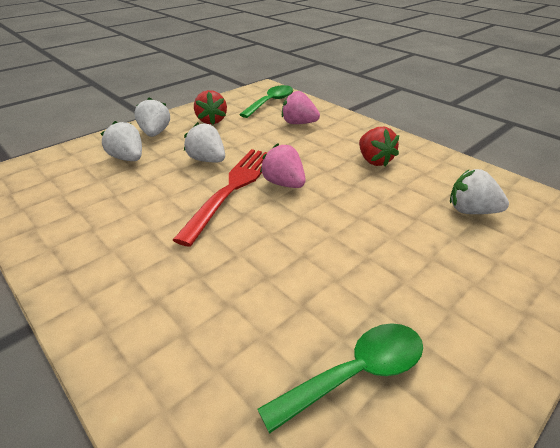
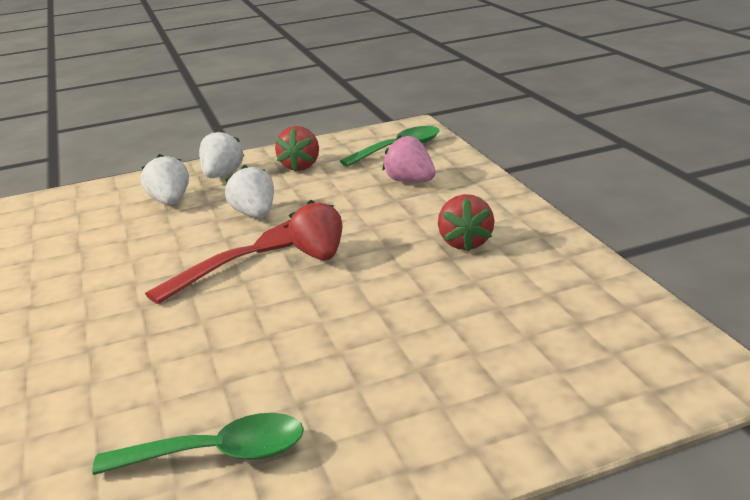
camera: 25 degrees right, 10 degrees down
pink strawberry [260,143,306,188] -> red strawberry [288,200,342,261]
white strawberry [450,169,509,214] -> none

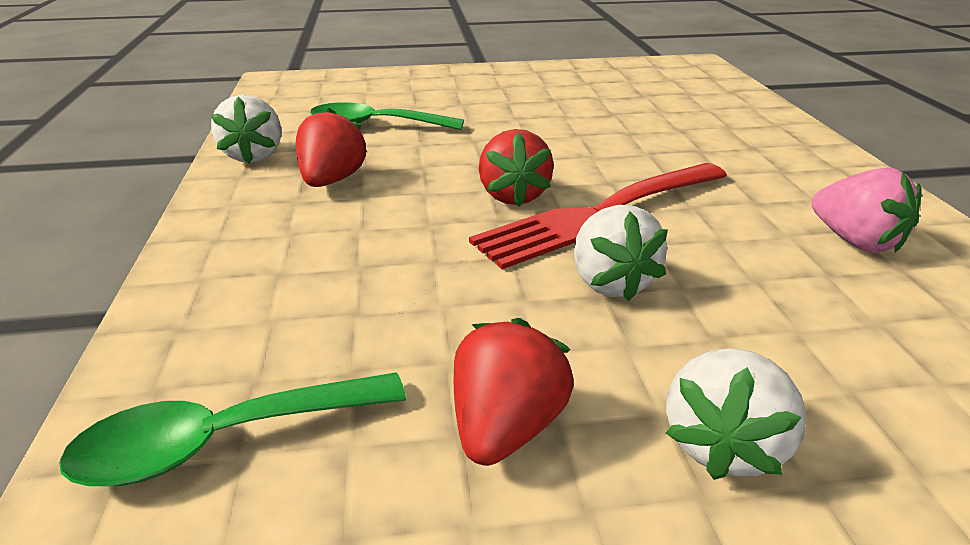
camera: 170 degrees left, 5 degrees up
green spoon [92,413,304,475] -> green spoon moved to [310,102,464,130]
white strawberry [141,154,189,205] -> white strawberry moved to [211,95,281,163]
pink strawberry [382,135,436,182] -> pink strawberry moved to [811,168,921,253]

